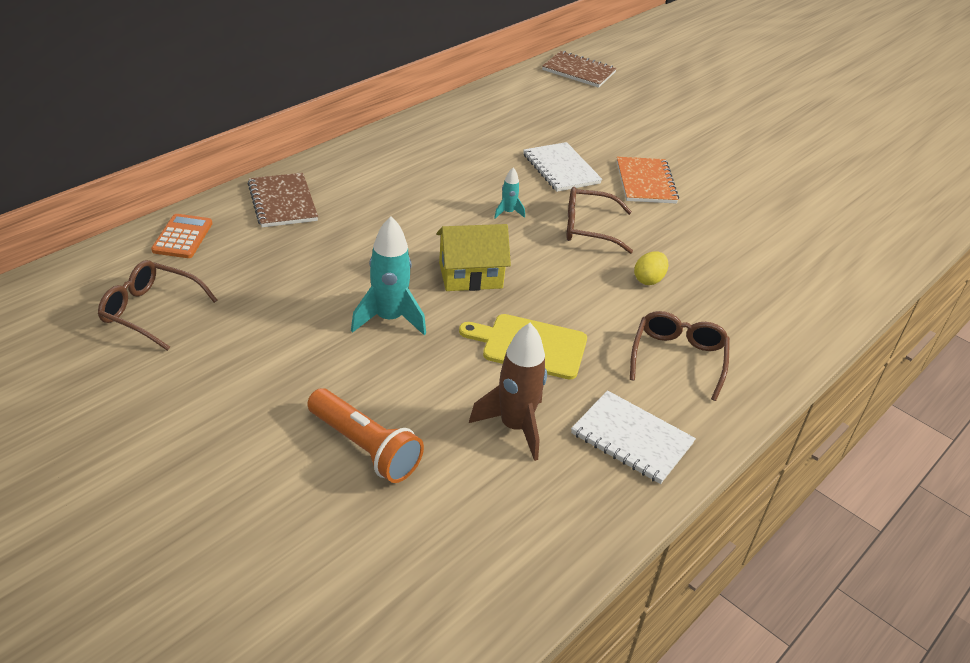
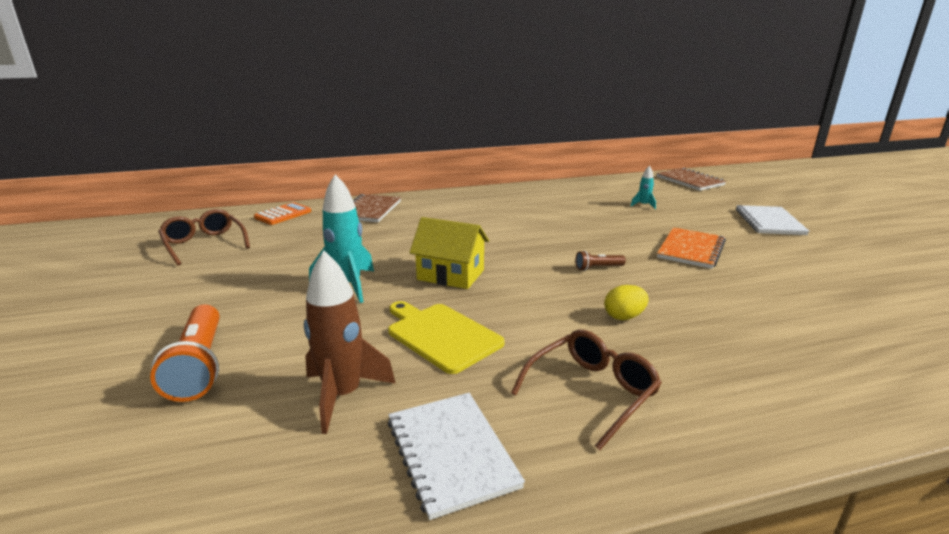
camera: 35 degrees right, 15 degrees down
turquoise rocket [494,167,525,219] -> turquoise rocket moved to [631,165,656,209]
white notebook [523,142,602,192] -> white notebook moved to [736,205,809,235]
brown glasses [566,187,633,254] -> brown flashlight [575,251,626,271]

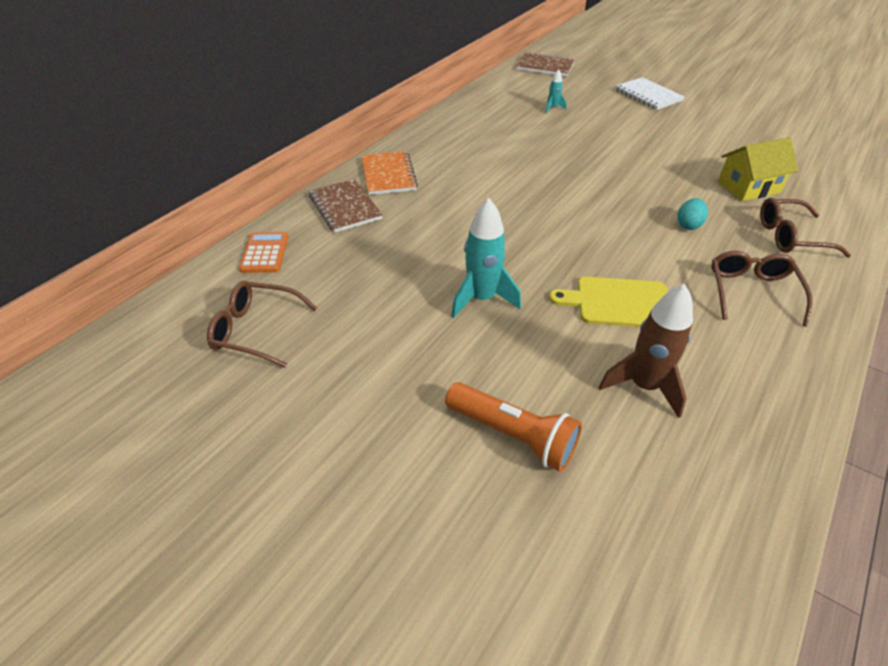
camera: 40 degrees left, 20 degrees up
white notebook [388,393,525,520] -> none
yellow house [410,217,489,289] -> yellow house moved to [718,137,798,201]
brown flashlight [575,251,626,271] -> none
yellow egg [604,285,649,320] -> turquoise egg [677,198,708,230]
orange notebook [657,227,726,269] -> orange notebook moved to [362,151,418,195]
none -> brown glasses [760,198,851,258]

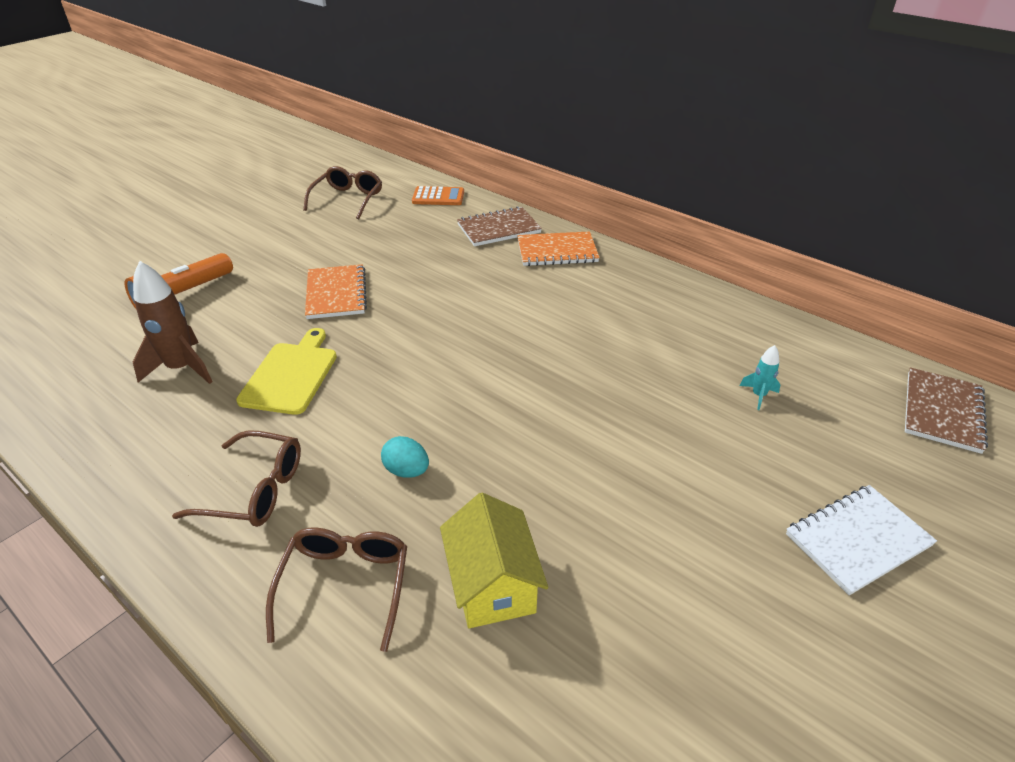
camera: 95 degrees right, 5 degrees down
turquoise rocket [451,198,521,318] -> orange notebook [305,264,367,319]

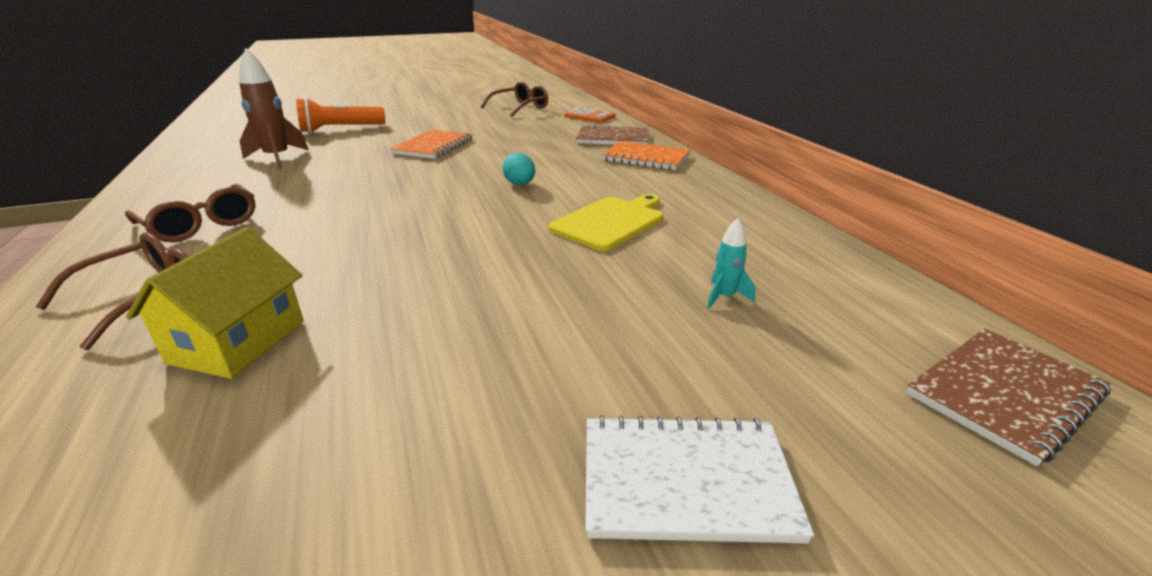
camera: 30 degrees right, 10 degrees down
yellow cutting board [236,328,337,415] -> yellow cutting board moved to [548,194,663,251]
turquoise egg [381,436,429,477] -> turquoise egg moved to [502,153,535,185]

